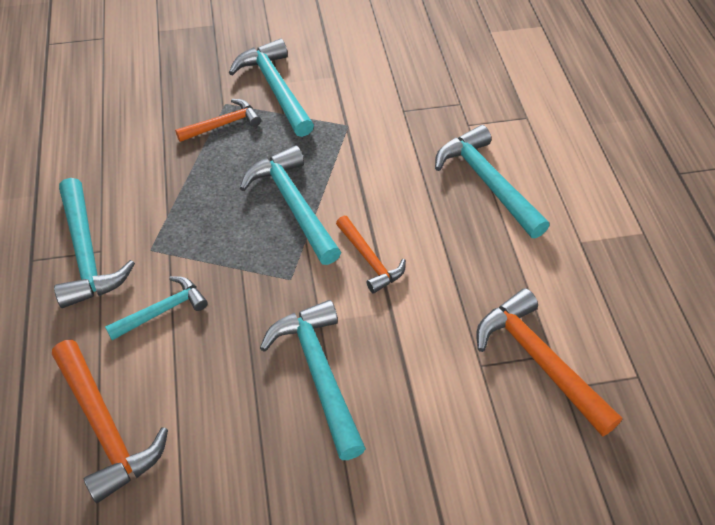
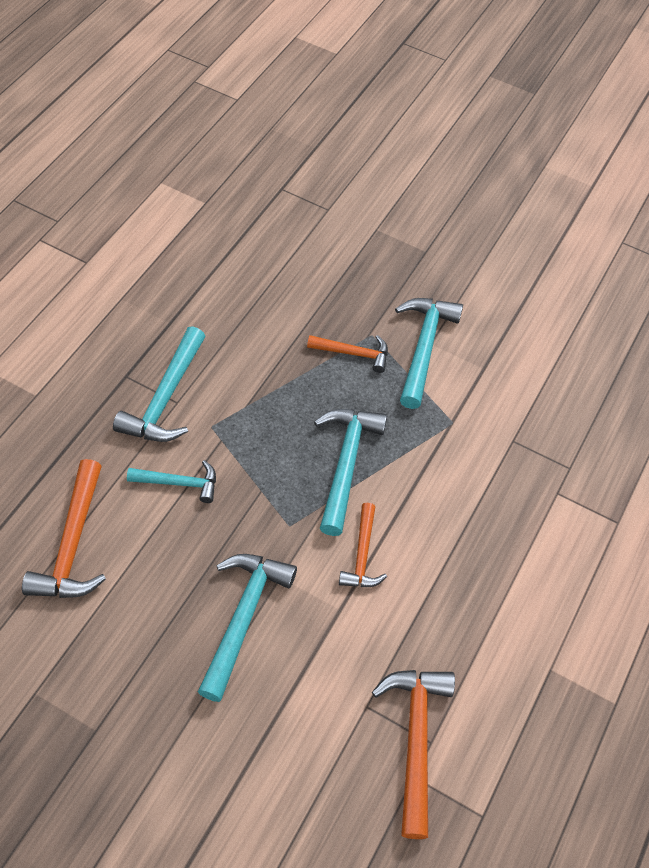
camera: 35 degrees right, 5 degrees up
turquoise hammer [435,125,550,239] -> none

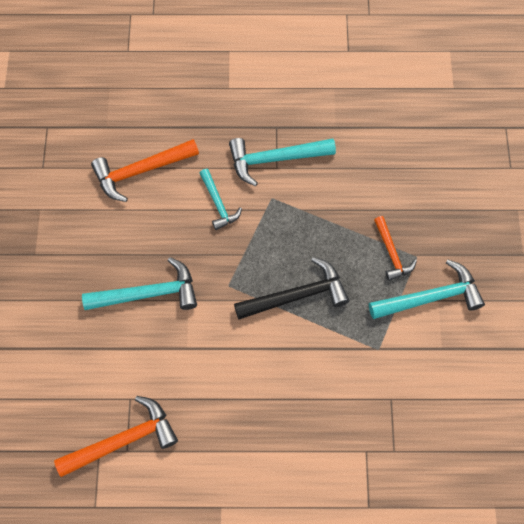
camera: 65 degrees right, 10 degrees up
turquoise hammer [314,409,387,536] -> black hammer [234,257,349,320]
orange hammer [339,503,387,587] -> none

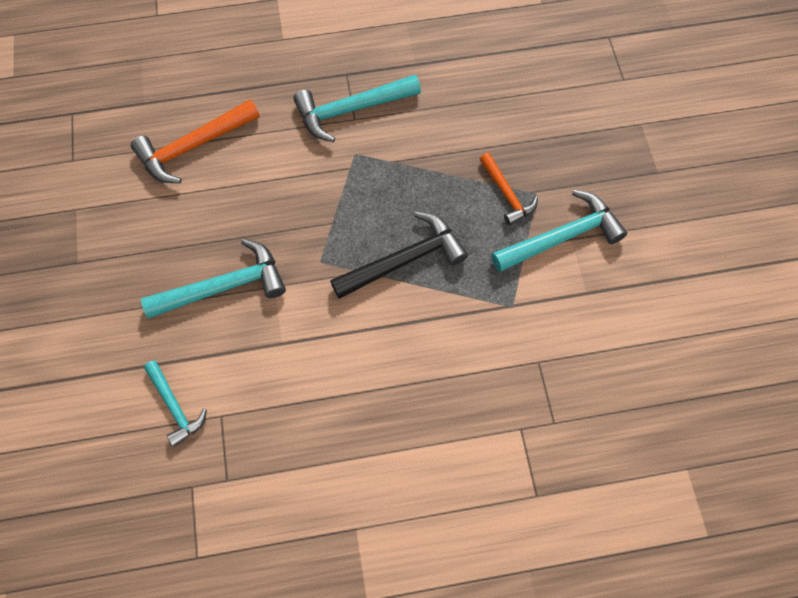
camera: 10 degrees left, 0 degrees up
orange hammer [54,396,178,477] -> none
turquoise hammer [200,169,242,230] -> turquoise hammer moved to [144,360,207,447]

